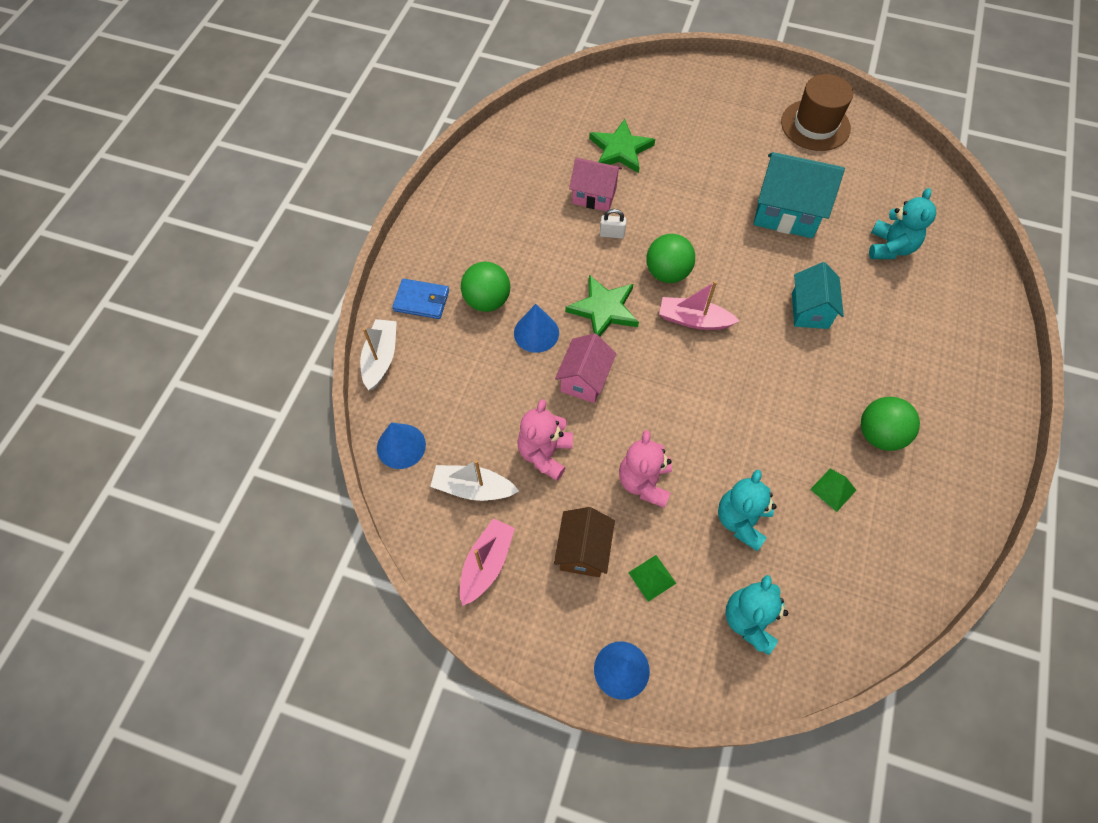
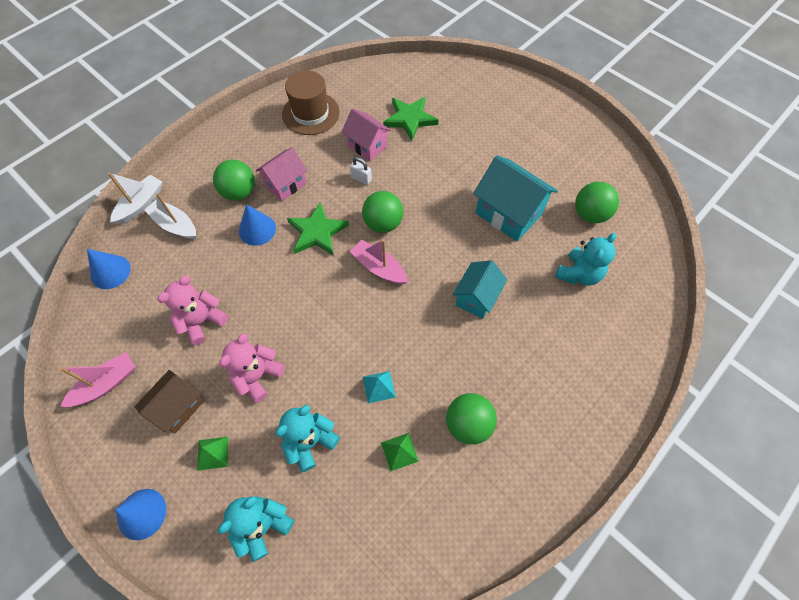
camera: 25 degrees right, 0 degrees up
blue wallet [392,279,449,319] -> none
white boat [430,460,519,501] -> white boat moved to [144,193,196,239]
pink house [555,333,616,403] -> pink house moved to [256,147,307,201]
brown hat [781,74,853,151] -> brown hat moved to [282,71,340,135]
none -> turquoise pyramid [363,371,396,403]
none -> green ball [575,182,619,223]

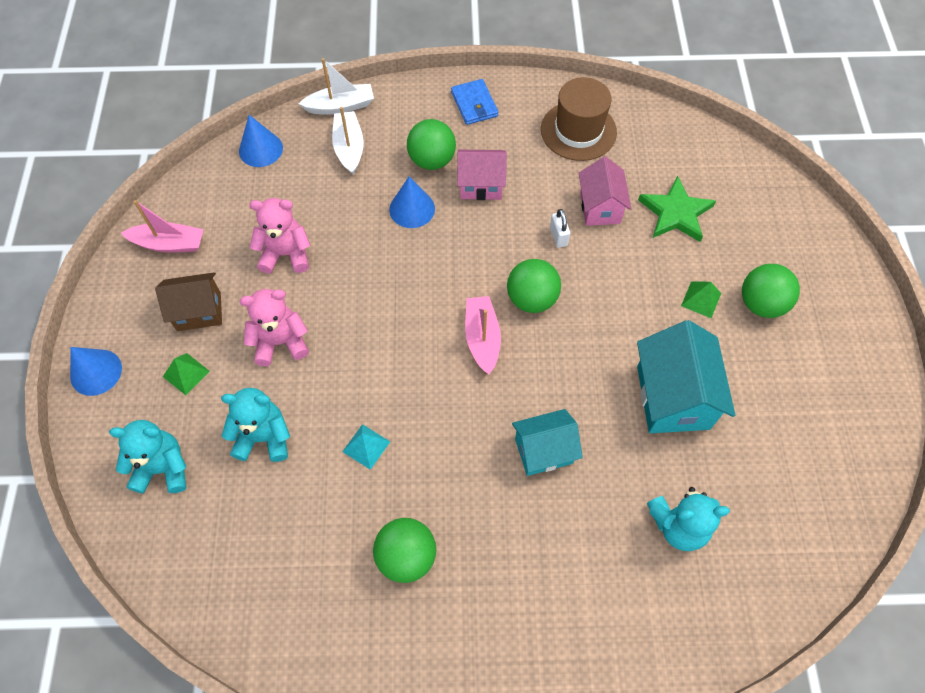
camera: 45 degrees right, 0 degrees up
green star [287,202,349,256] -> none
green pyramid [381,433,419,472] -> green pyramid moved to [681,281,721,318]
green ball [575,182,619,223] -> green ball moved to [742,264,800,318]
none -> blue wallet [451,79,498,125]

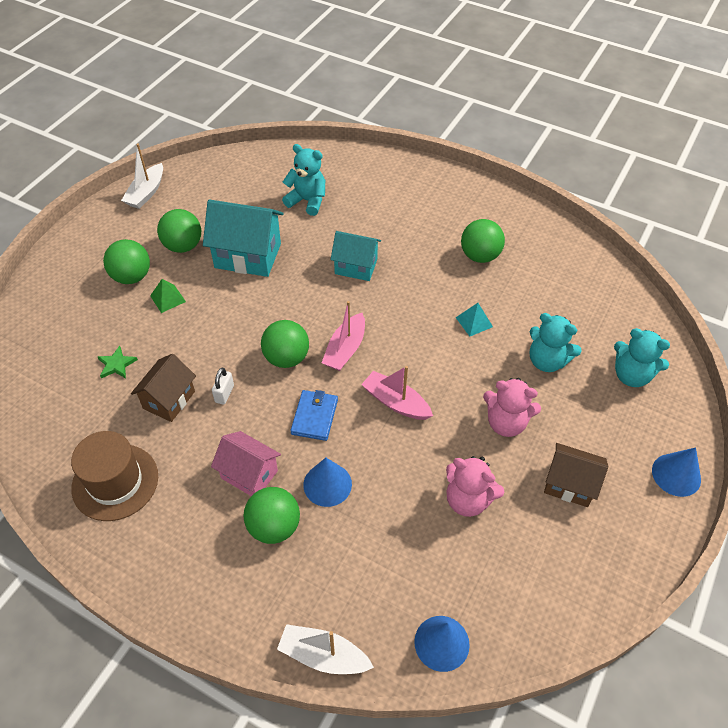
camera: 150 degrees left, 10 degrees down
pink boat [121,200,204,253] -> pink boat moved to [361,366,433,420]
green pyramid [163,353,210,395] -> none
white boat [332,107,363,175] -> white boat moved to [121,143,163,209]
blue wallet [451,79,498,125] -> blue wallet moved to [290,390,338,441]
pink house [579,157,631,226] -> brown house [131,354,196,422]
turquoise house [637,320,735,433] -> turquoise house turned 75 degrees clockwise [203,199,283,277]
green star [638,176,716,242] -> green star [98,346,138,379], size x0.55
none -> green ball [157,209,201,253]

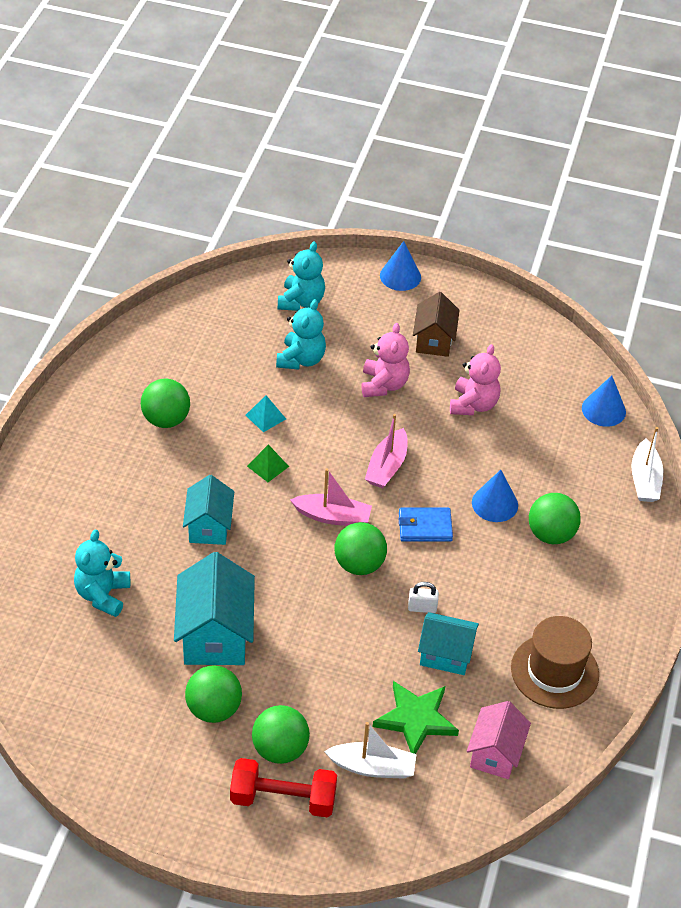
camera: 105 degrees left, 5 degrees down
green star [98,346,138,379] -> green star [373,681,459,754], size x1.83
white boat [121,143,163,209] -> white boat moved to [324,722,416,779]
brown house [131,354,196,422] -> turquoise house [418,612,479,675]
green pyramid [150,279,186,313] -> green pyramid moved to [247,444,289,482]
pink house [211,431,281,496] -> pink house moved to [467,701,531,779]
none -> red dumbbell [230,758,337,817]

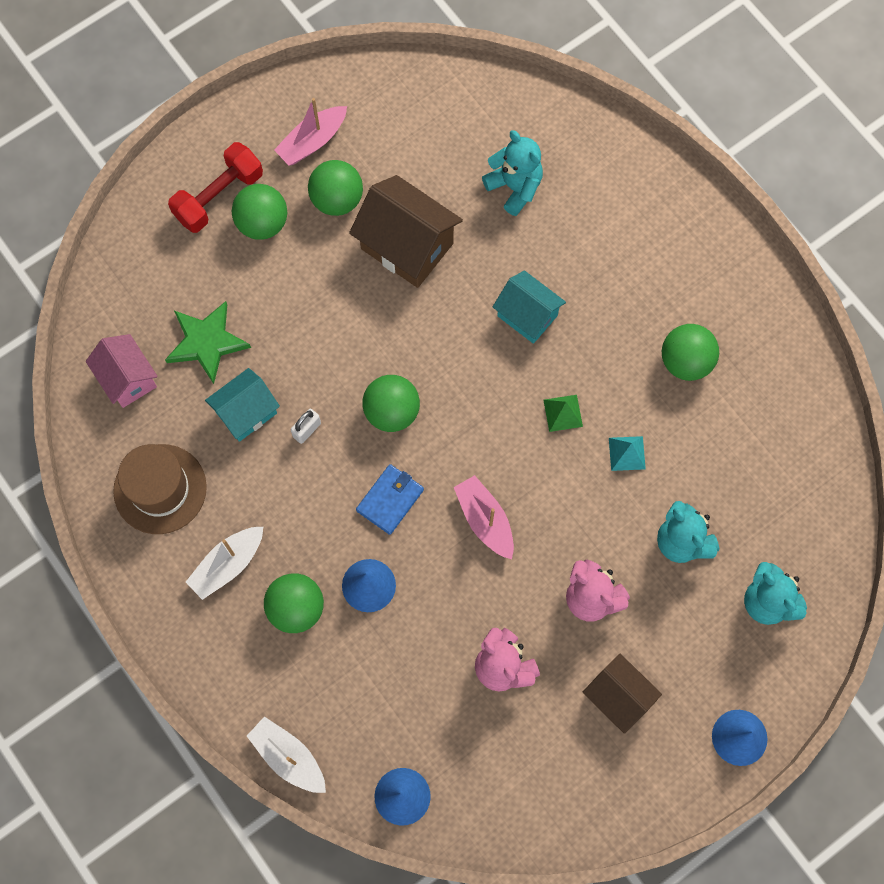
camera: 130 degrees right, 25 degrees up
turquoise house [174,552,255,665] -> brown house [349,175,463,288]
pink boat [290,468,372,526] -> pink boat moved to [274,98,347,166]
white boat [324,722,416,779] -> white boat moved to [186,527,263,600]

